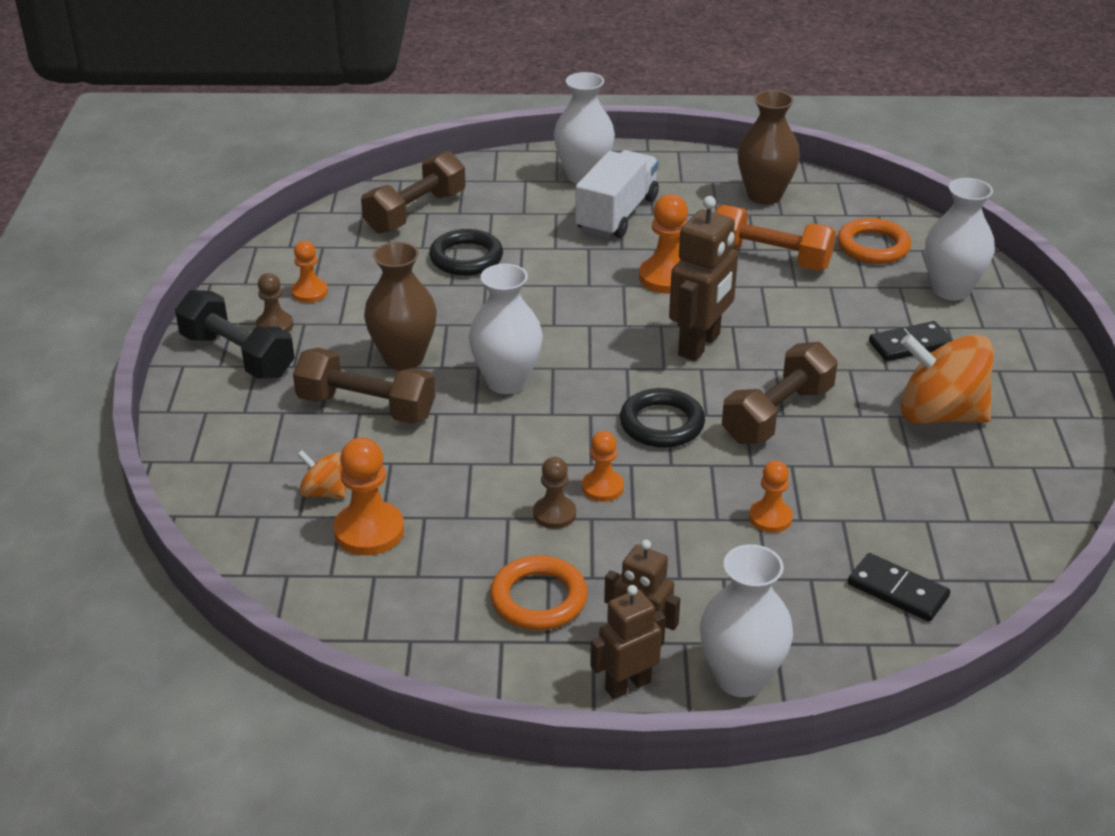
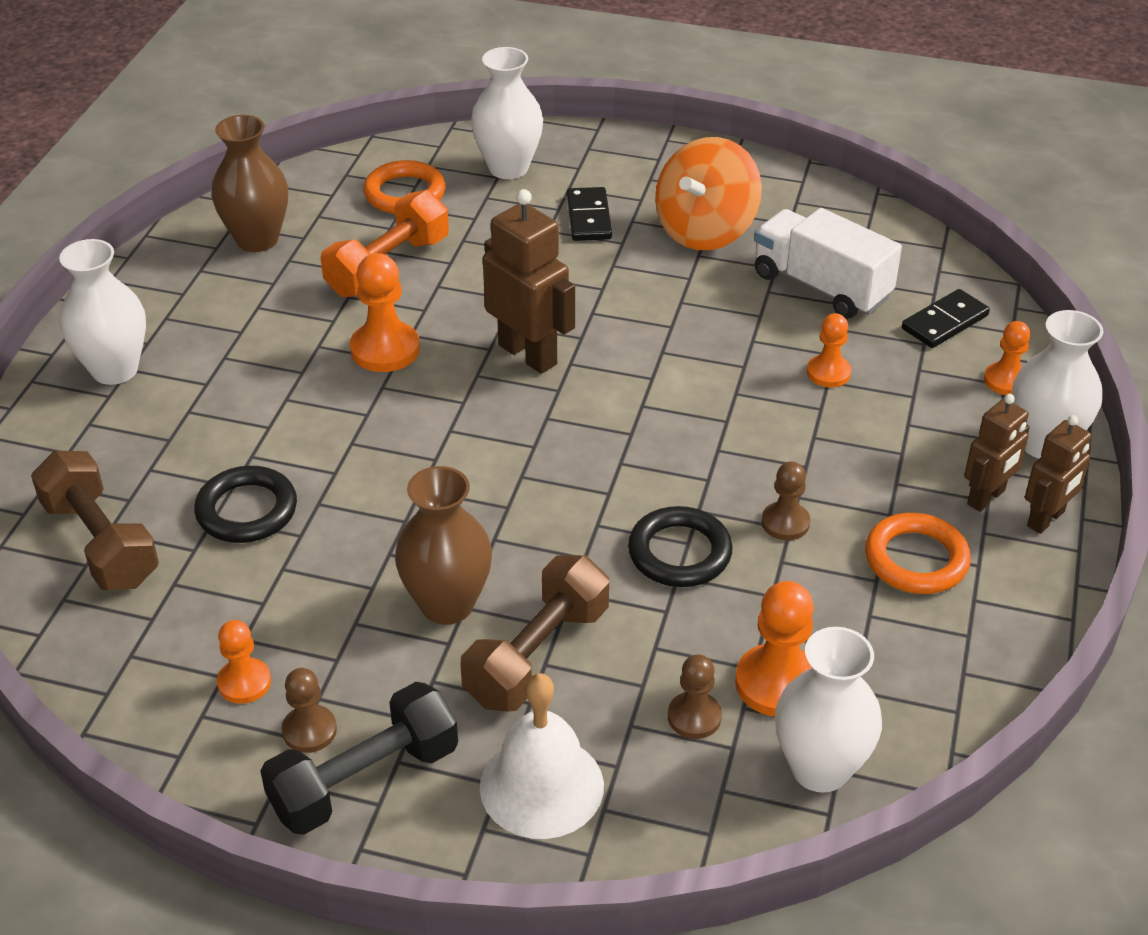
camera: 75 degrees left, 5 degrees up
orange spinning top [297,450,346,498] -> brown pawn [668,654,722,739]
white vase [469,264,543,394] -> white vase moved to [775,627,882,793]
white truck [575,150,659,238] -> white truck moved to [754,208,902,319]
orange pawn [582,431,624,502] -> orange pawn moved to [984,321,1031,395]
brown robot [590,585,666,699] -> brown robot turned 120 degrees counterclockwise [1025,415,1091,534]
black ring [620,388,705,448] -> black ring moved to [628,506,733,587]
brown dumbbell [722,342,838,444] -> none
none -> white bell [480,673,604,839]

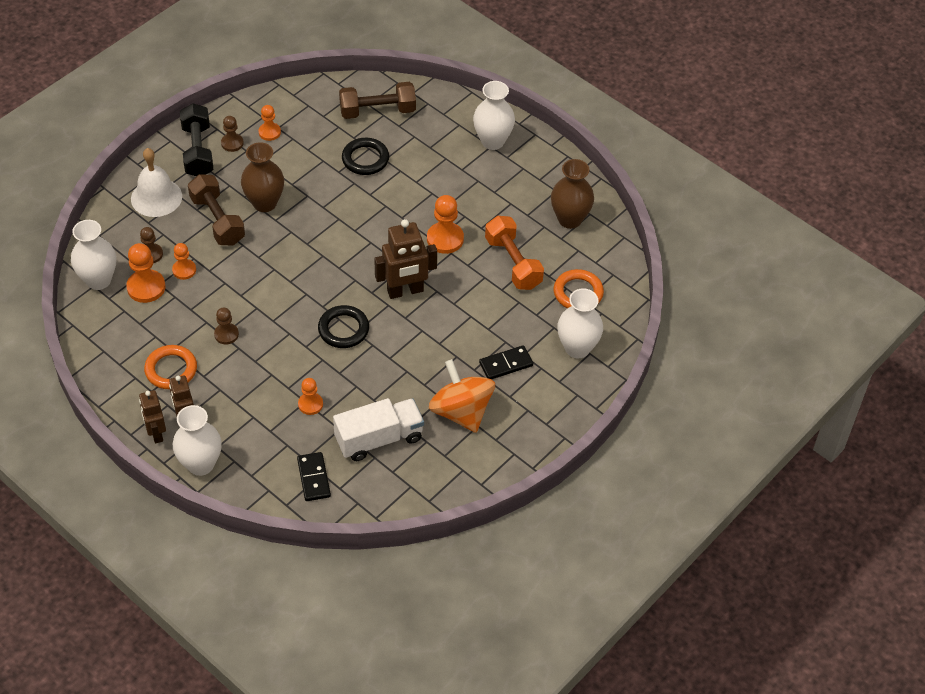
camera: 115 degrees right, 10 degrees up
black domino [567,187,612,241] -> black domino turned 45 degrees counterclockwise [479,345,533,379]
black ring [628,506,733,587] -> black ring moved to [318,305,369,348]
orange pawn [984,321,1031,395] -> orange pawn moved to [172,243,196,280]

